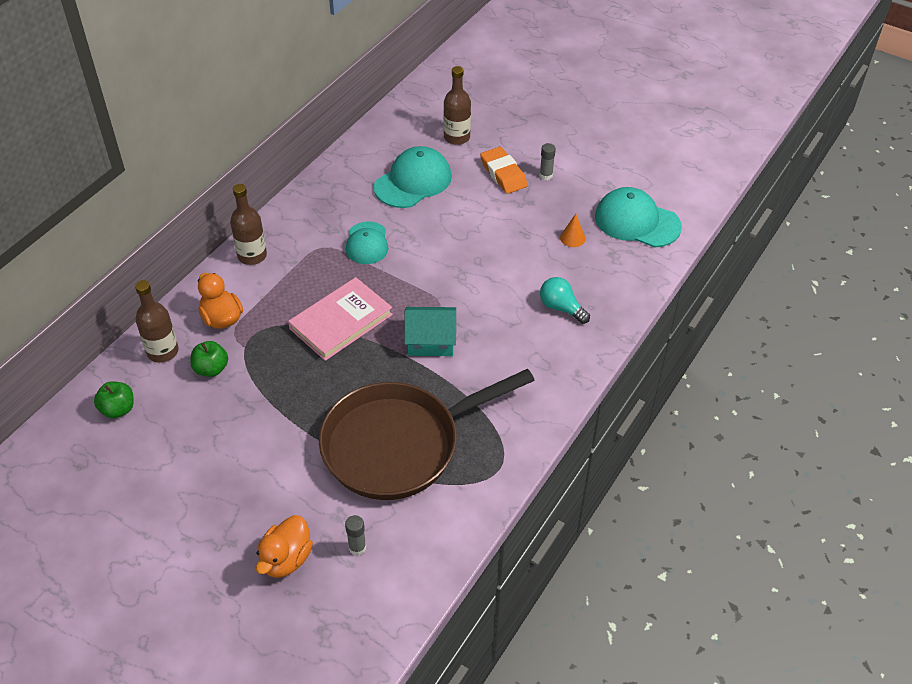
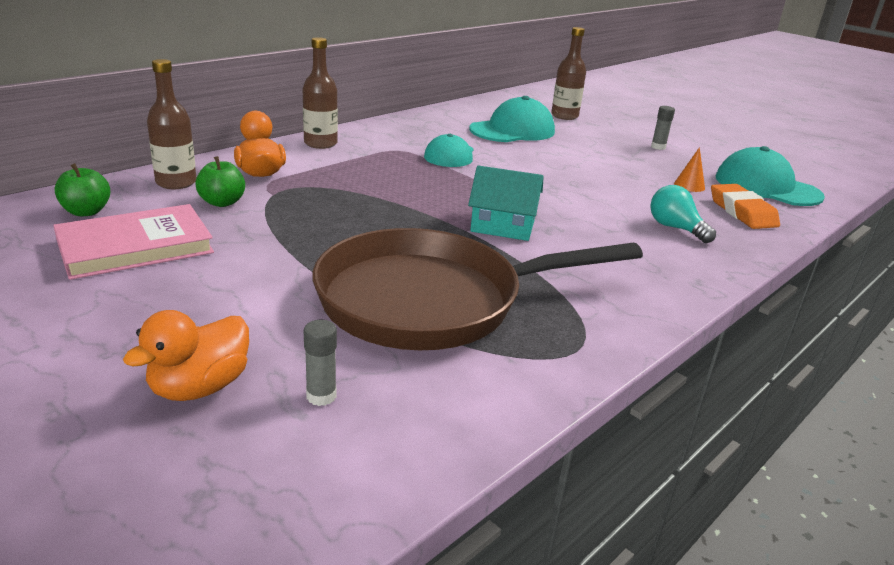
camera: 10 degrees right, 20 degrees down
pink book [288,277,393,361] -> pink book moved to [53,204,214,280]
orange eraser [480,147,528,194] -> orange eraser moved to [711,184,780,229]

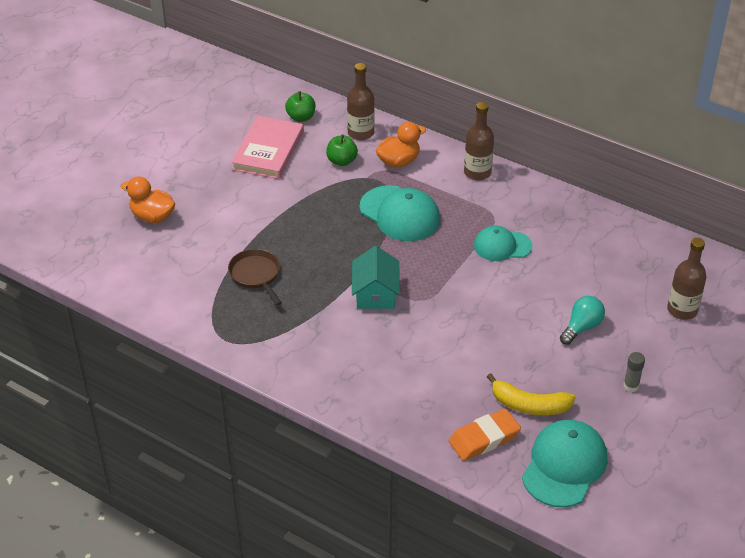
camera: 80 degrees right, 15 degrees up
pink book [53,204,214,280] -> pink book turned 60 degrees clockwise [231,116,304,179]
grey glue stick [304,320,337,406] -> none
brown pan [312,228,643,350] -> brown pan [228,249,282,306], size x0.44
turquoise cap [469,96,555,142] -> turquoise cap moved to [360,185,440,241]
turquoise light bulb [650,185,716,243] -> turquoise light bulb moved to [560,296,605,345]
orange cone [674,147,705,192] -> yellow banana [487,373,576,415]

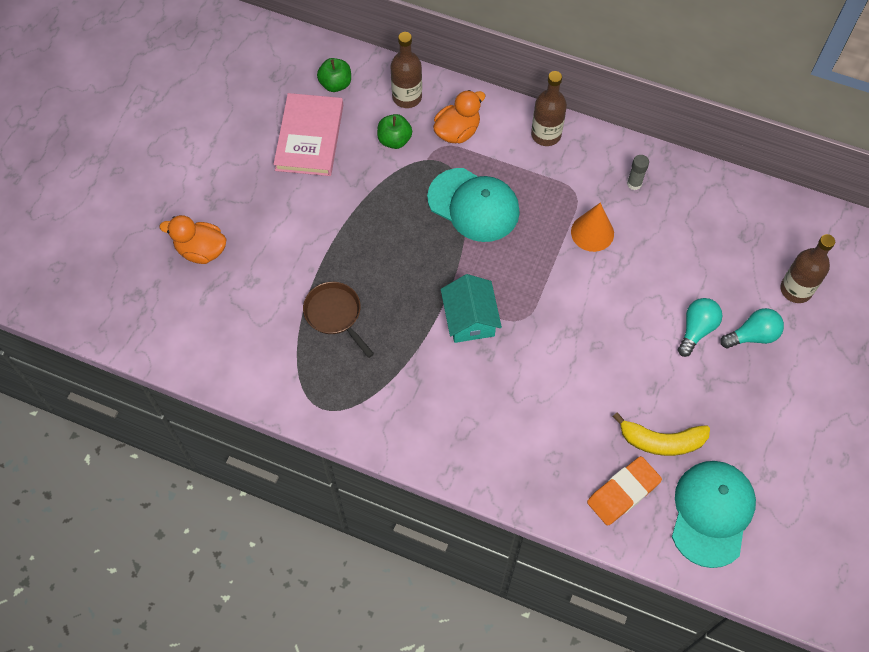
camera: 10 degrees left, 20 degrees up
turquoise cap [474,226,532,261] -> orange cone [571,203,614,252]
grey glue stick [623,352,645,392] -> grey glue stick moved to [627,155,649,190]
none -> turquoise light bulb [720,308,784,349]

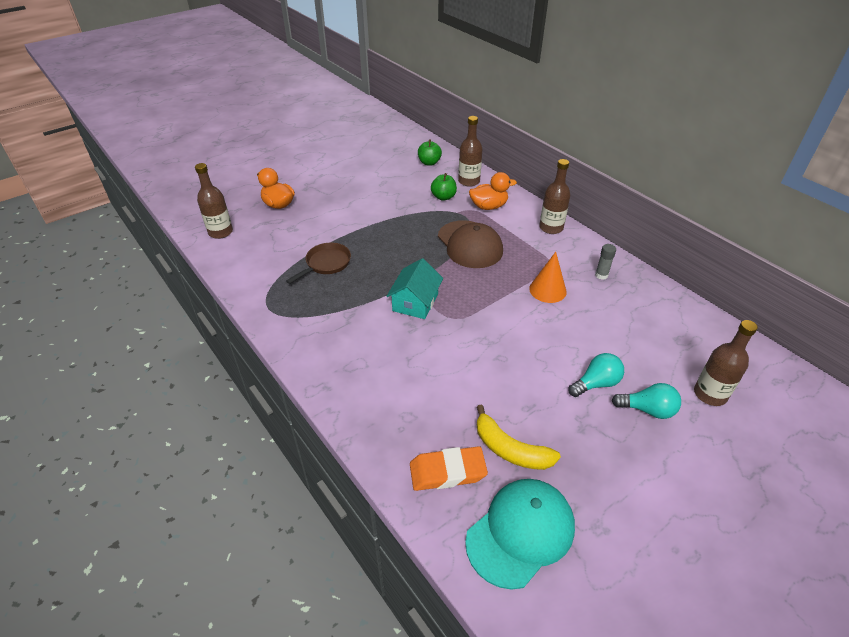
camera: 30 degrees right, 20 degrees down
pink book [273,93,343,176] -> none
brown pan [303,282,374,358] -> brown pan turned 45 degrees clockwise [286,242,351,284]
turquoise cap [427,168,520,242] -> brown cap [438,220,503,268]
none -> brown bottle [195,163,233,239]

